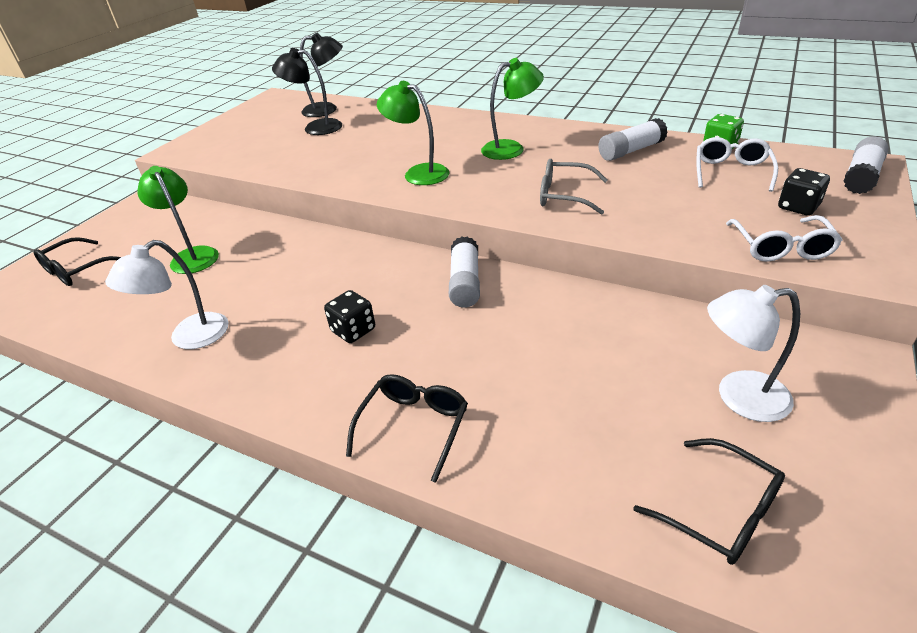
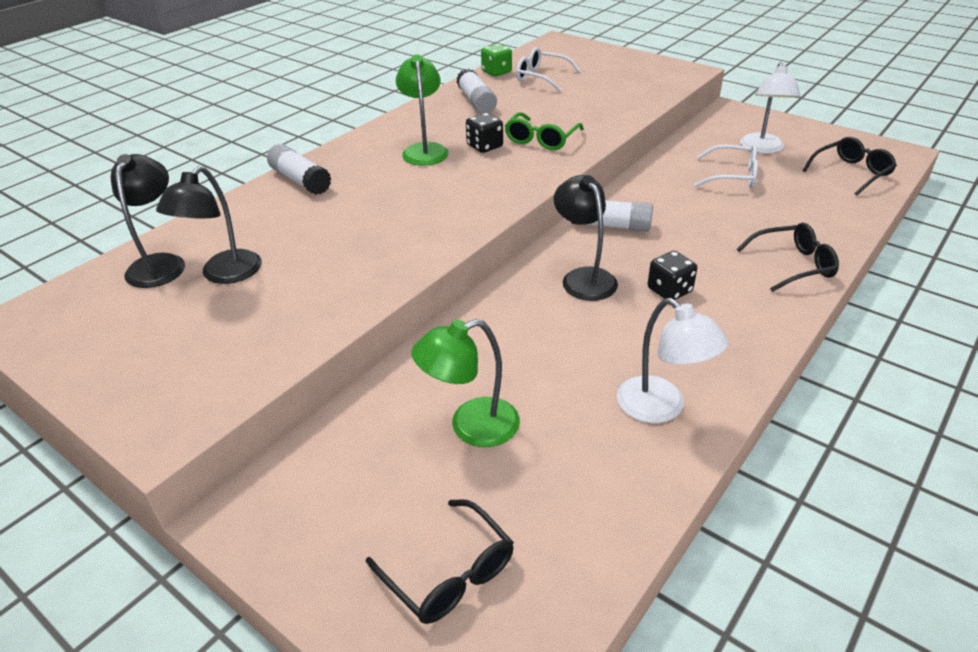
camera: 80 degrees left, 0 degrees up
black glasses [346,374,468,483] -> black glasses turned 135 degrees clockwise [737,223,839,292]
green lamp [377,81,450,185] -> none
grey glasses [540,159,608,215] -> green glasses [505,112,584,150]
white glasses [726,215,842,262] -> white glasses moved to [694,144,758,188]
black dice [778,168,830,216] -> black dice moved to [466,113,503,153]
white glue stick [843,136,888,194] -> white glue stick moved to [267,144,331,195]
none -> black lamp [553,175,618,301]

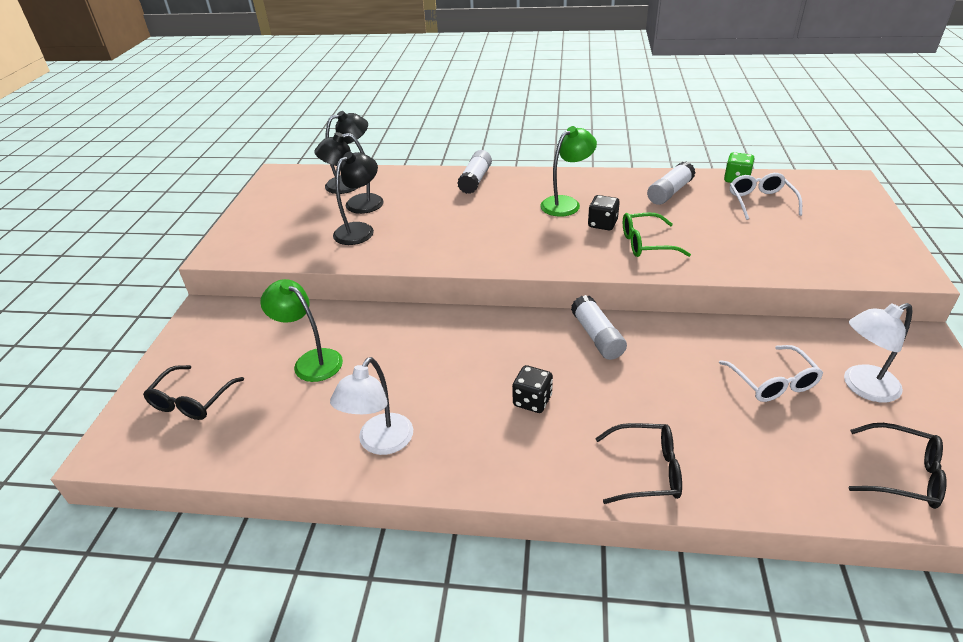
camera: 60 degrees right, 0 degrees up
black lamp [553,175,618,301] -> black lamp moved to [333,152,378,245]
black glasses [737,223,839,292] -> black glasses turned 45 degrees counterclockwise [595,423,682,504]

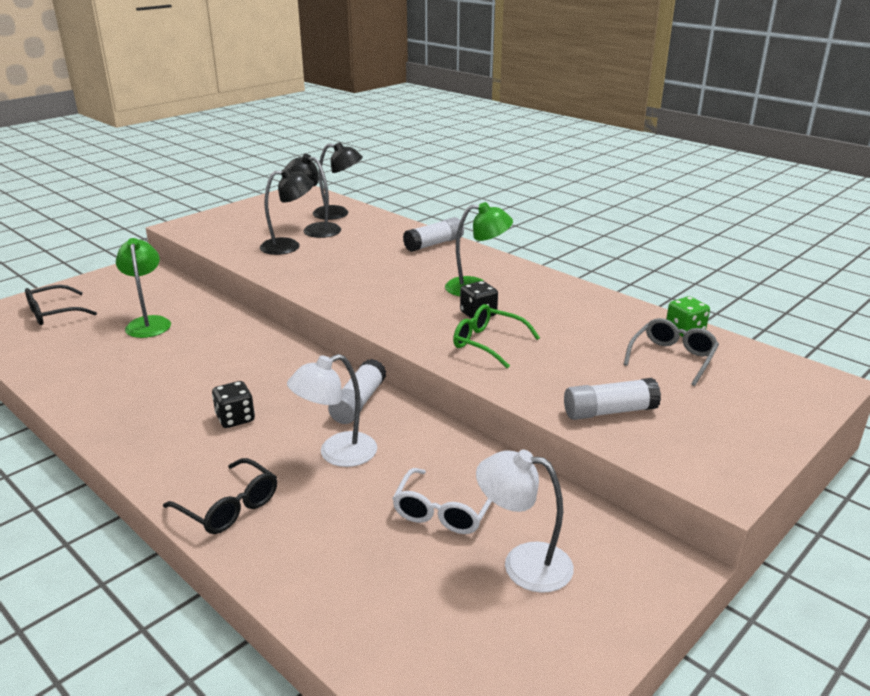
camera: 35 degrees right, 10 degrees down
white lamp [330,357,413,455] -> white lamp moved to [287,354,377,467]
white glue stick [647,162,696,205] -> white glue stick moved to [564,378,661,420]
white glasses [730,173,802,220] -> grey glasses [624,318,719,386]
black glasses [849,423,947,509] -> none

